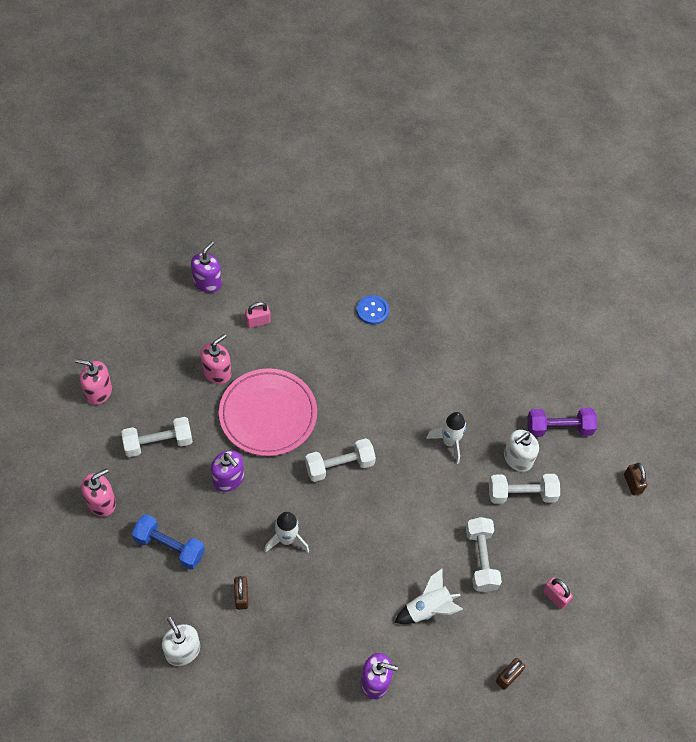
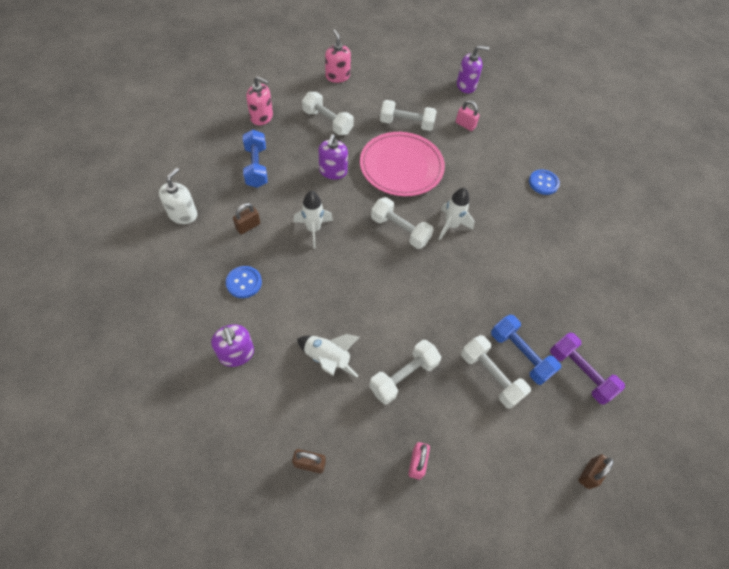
camera: 55 degrees right, 0 degrees up
pink soap dispenser [200,334,231,384] -> white dumbbell [380,100,437,131]
white rocket [426,412,466,464] -> white rocket moved to [439,187,475,240]
white soap dispenser [504,430,539,472] -> blue dumbbell [491,315,561,385]
none -> blue button [226,266,262,298]

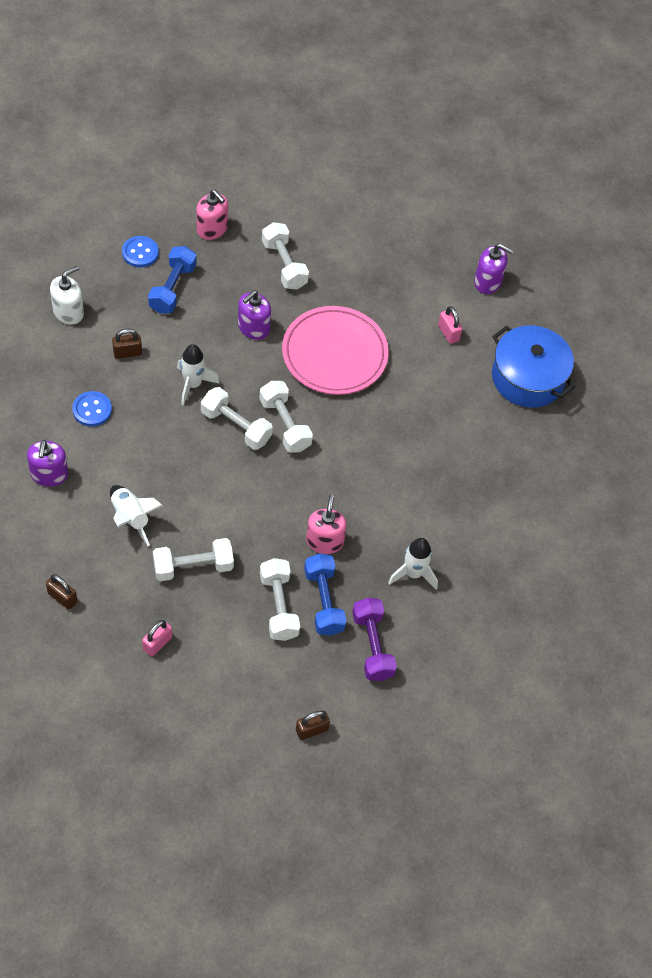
camera: 25 degrees right, 0 degrees up
pink soap dispenser [325,29,351,83] -> pink soap dispenser moved to [306,494,347,554]
white dumbbell [380,100,437,131] -> white dumbbell moved to [201,387,273,450]
white rocket [439,187,475,240] -> white rocket moved to [388,538,438,590]
blue button [529,170,560,195] -> blue button moved to [122,236,159,268]
none -> blue pot [492,325,575,408]

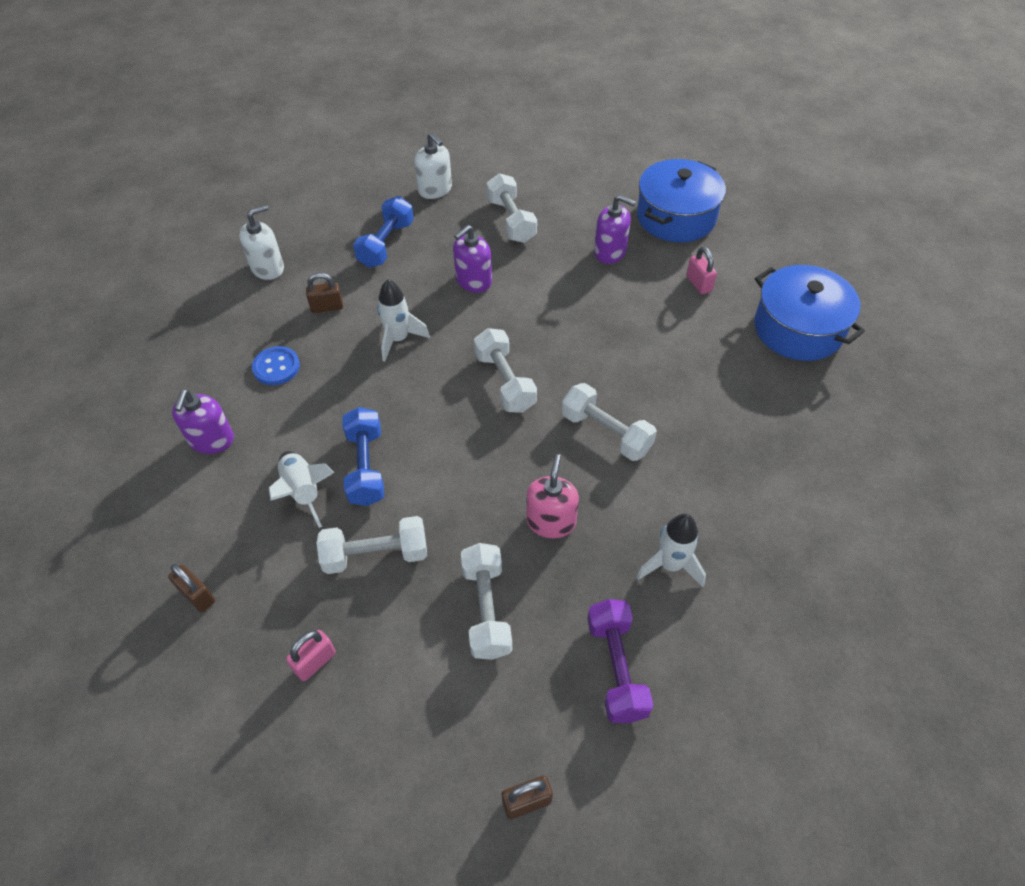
camera: 10 degrees right, 5 degrees down
blue button [122,236,159,268] -> none
pink soap dispenser [196,190,228,240] -> white soap dispenser [414,133,452,199]
white dumbbell [201,387,273,450] -> white dumbbell moved to [562,383,657,461]
pink plate [282,306,389,395] -> none
blue dumbbell [304,554,346,636] -> blue dumbbell moved to [342,407,385,506]
purple soap dispenser [474,243,513,294] -> purple soap dispenser moved to [594,195,636,264]
none -> blue pot [637,159,726,242]

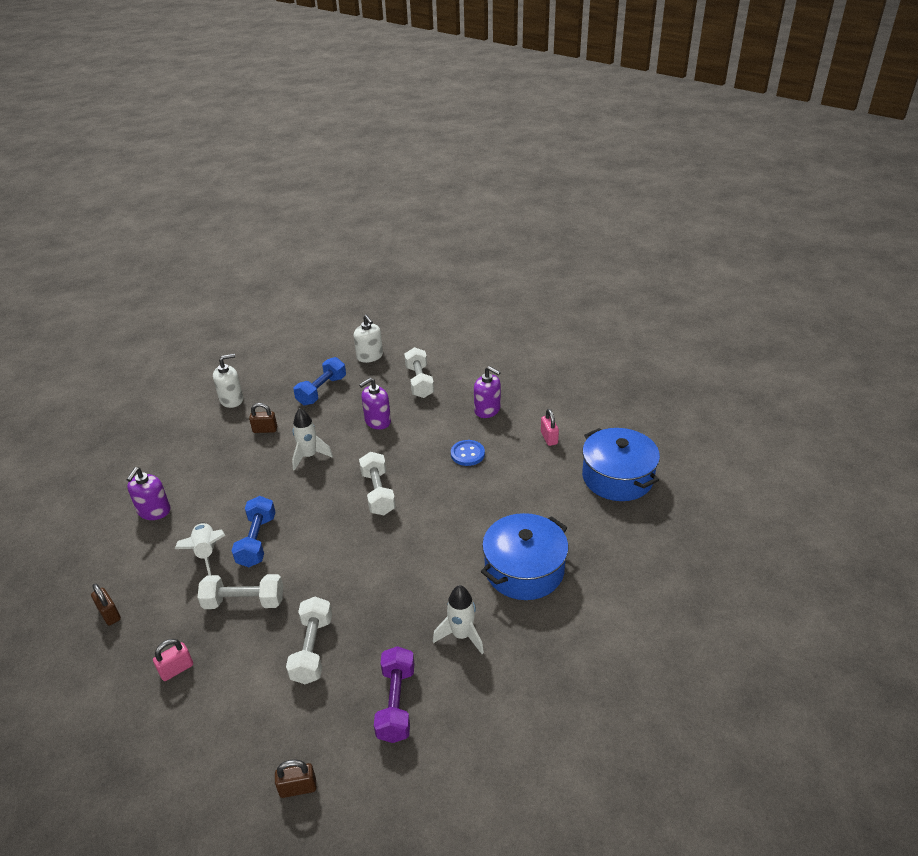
camera: 10 degrees right, 15 degrees down
blue button [252,346,300,385] -> blue button moved to [451,440,485,466]
pink soap dispenser [526,454,579,538] -> none
white dumbbell [562,383,657,461] -> none
blue pot [637,159,726,242] -> blue pot moved to [481,513,569,600]

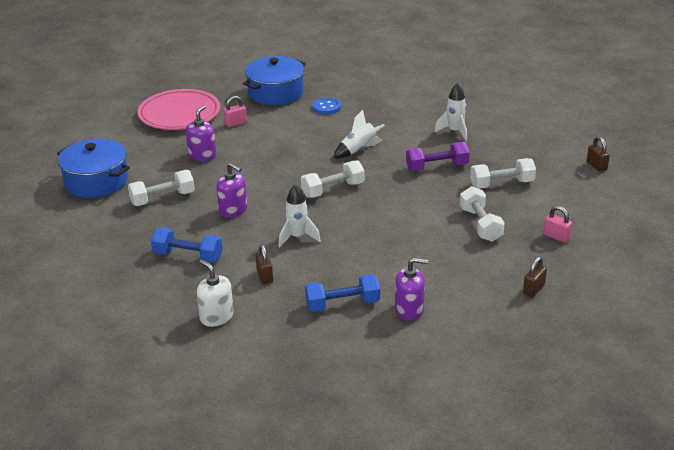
camera: 105 degrees left, 5 degrees down
white rocket [175,523,225,575] -> white rocket moved to [334,110,385,158]
blue dumbbell [232,496,275,567] -> blue dumbbell moved to [305,274,380,312]
white soap dispenser [354,315,383,363] -> none
purple dumbbell [374,646,414,743] -> purple dumbbell moved to [406,142,469,171]
blue button [451,440,485,466] -> blue button moved to [312,97,341,114]
blue pot [481,513,569,600] -> blue pot moved to [57,139,130,198]
none -> pink plate [137,89,220,130]

